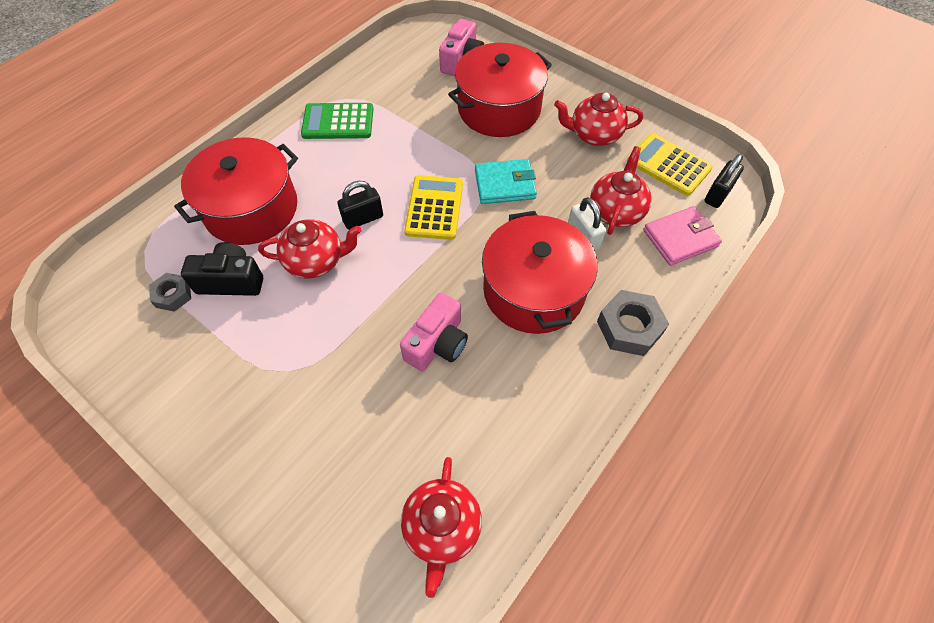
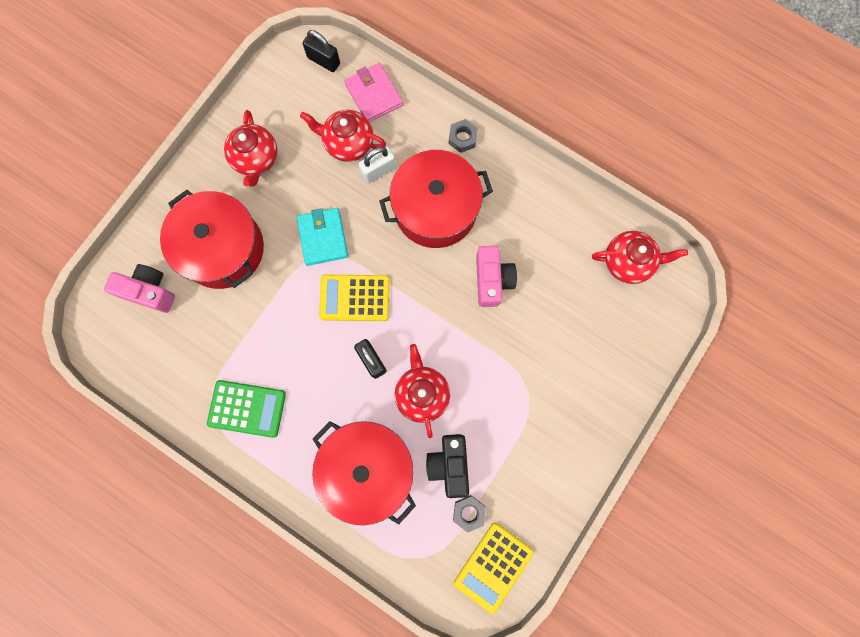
camera: 95 degrees left, 20 degrees up
green calculator [301,103,373,139] -> green calculator turned 75 degrees counterclockwise [207,380,286,438]
pink camera [400,293,468,371] -> pink camera turned 60 degrees clockwise [476,246,517,307]
grey nut [597,290,669,356] -> grey nut [448,119,478,153], size x0.62
yellow calculator [627,134,713,196] -> yellow calculator moved to [454,523,534,614]

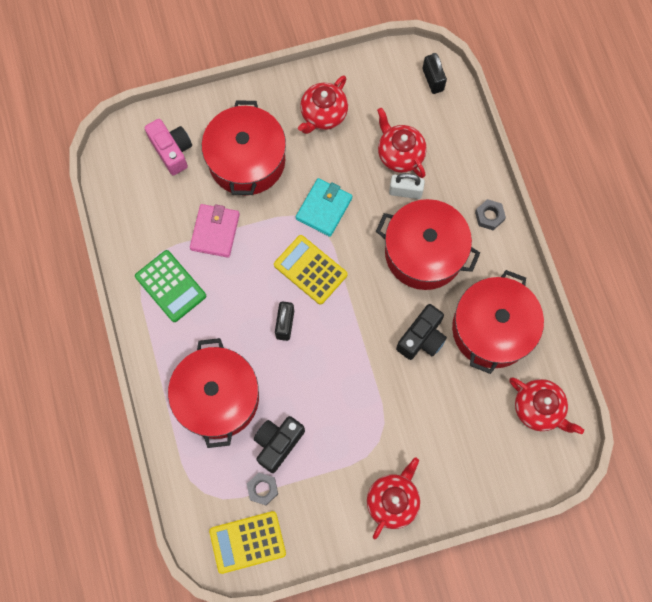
camera: 40 degrees right, 5 degrees down
pink wallet [344,63,403,122] -> pink wallet moved to [190,204,240,258]
red teapot [395,344,450,438] -> red teapot moved to [367,458,420,539]
pink camera [476,246,517,307] -> black camera [396,304,447,360]
none -> red pot [452,270,544,374]

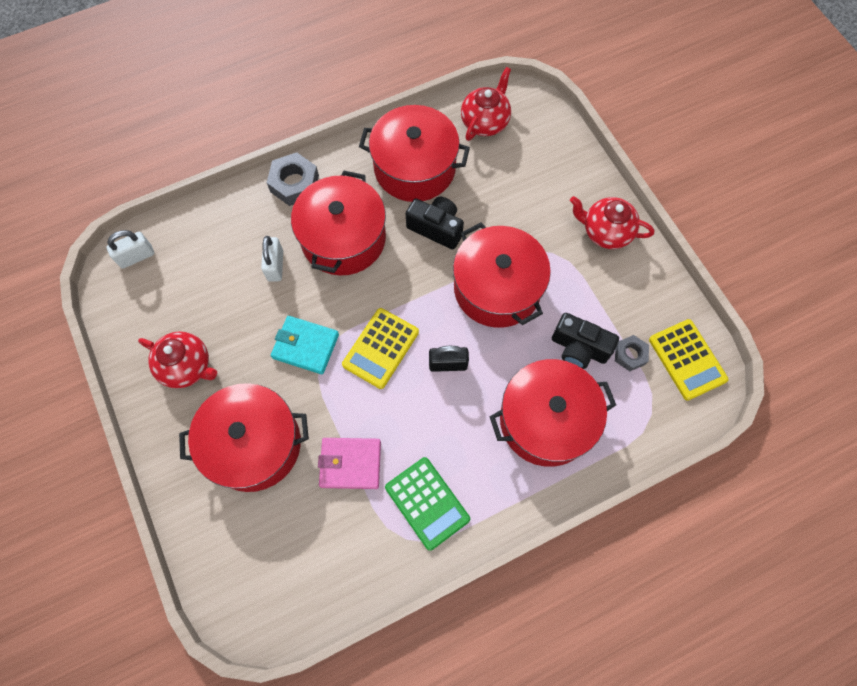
camera: 100 degrees left, 5 degrees down
green calculator [135,250,206,322] -> green calculator turned 105 degrees clockwise [385,457,470,551]
pink camera [145,119,192,176] -> none
red teapot [377,108,427,178] -> none
black padlock [423,53,447,94] -> white padlock [106,230,154,269]
grey nut [475,199,506,230] -> grey nut [267,153,319,206], size x1.62
none -> red pot [453,222,551,328]

